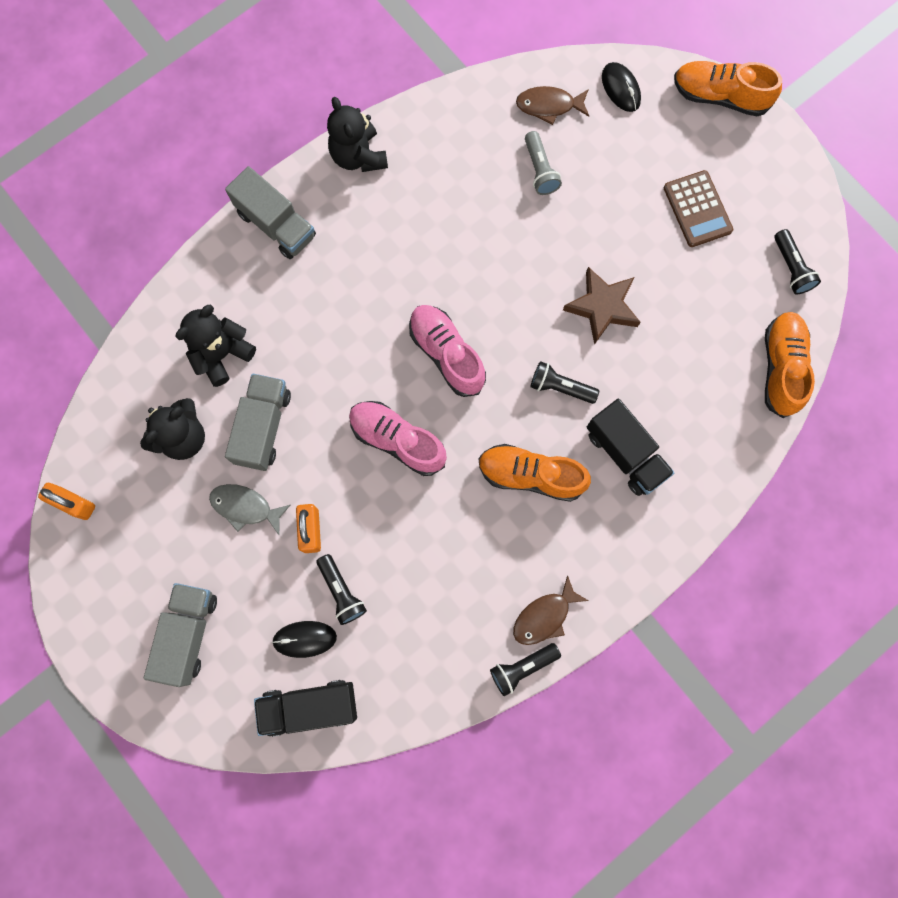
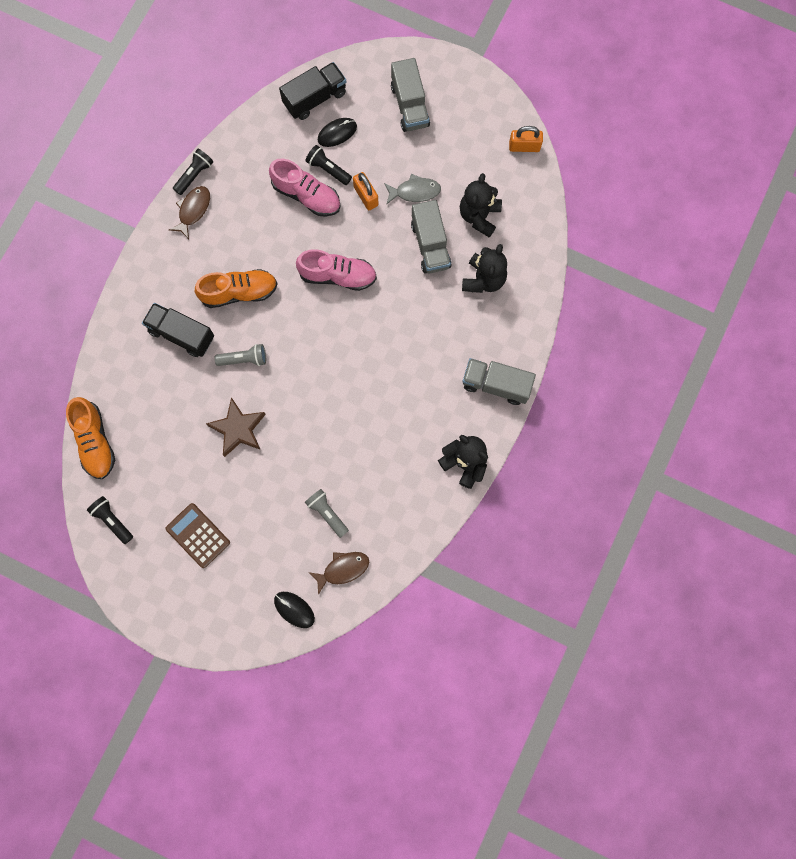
camera: 155 degrees right, 0 degrees up
pink shoe [409,305,486,397] -> pink shoe moved to [269,158,340,217]
black flashlight [530,361,599,404] -> grey flashlight [215,344,266,366]
orange shoe [674,61,782,116] -> none

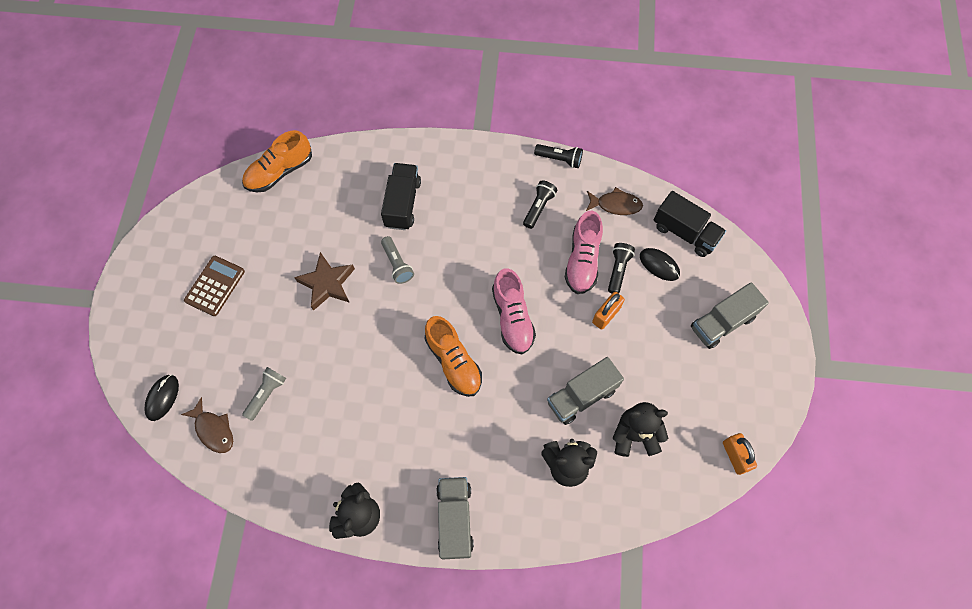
camera: 70 degrees right, 10 degrees down
black flashlight [87,496,133,544] -> black flashlight moved to [523,180,557,229]
brown fish [169,186,210,239] -> brown fish moved to [586,187,643,215]
orange shoe [195,269,278,308] -> orange shoe moved to [425,316,482,397]
grey fish [384,174,441,205] -> none

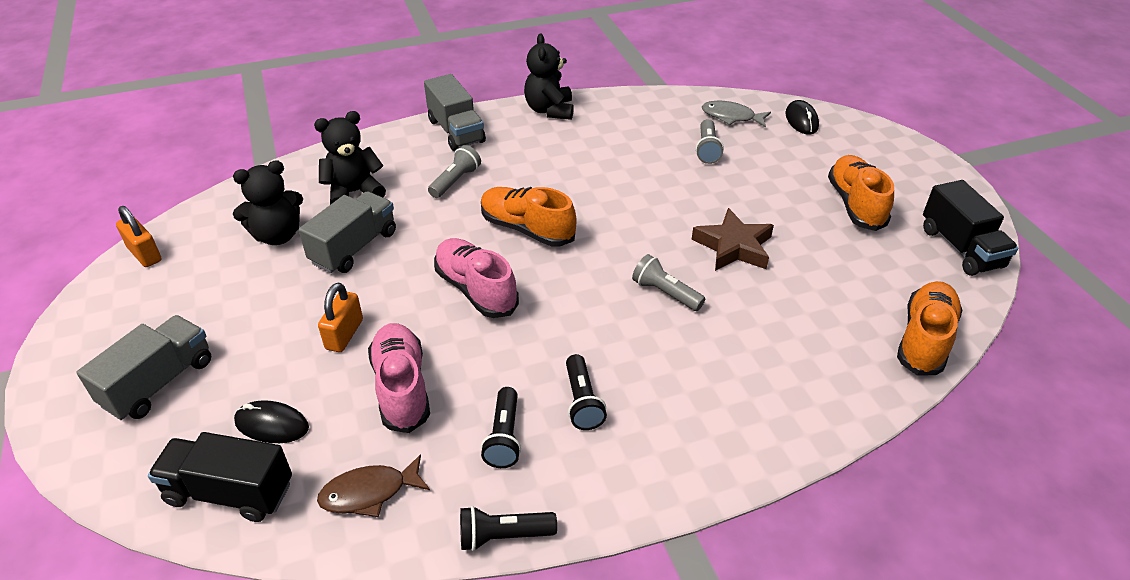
camera: 155 degrees right, 25 degrees down
brown fish [181,397,233,453] -> grey fish [702,101,771,128]
brown calculator [184,256,245,316] -> orange shoe [828,155,894,231]
black truck [381,163,421,230] -> black truck moved to [923,180,1018,276]
black flashlight [608,243,635,294] -> black flashlight moved to [566,354,607,430]
none -> grey flashlight [428,145,481,198]

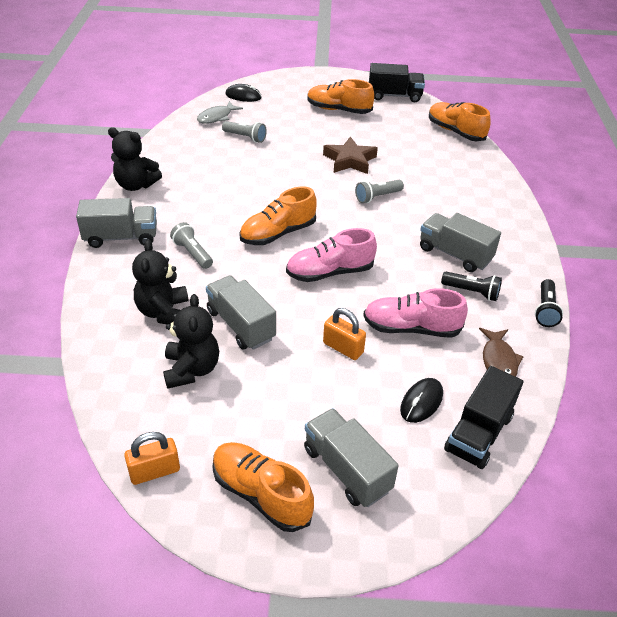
camera: 70 degrees left, 0 degrees up
black flashlight [566,354,607,430] -> grey truck [420,213,501,272]
none -> orange shoe [212,442,314,532]

